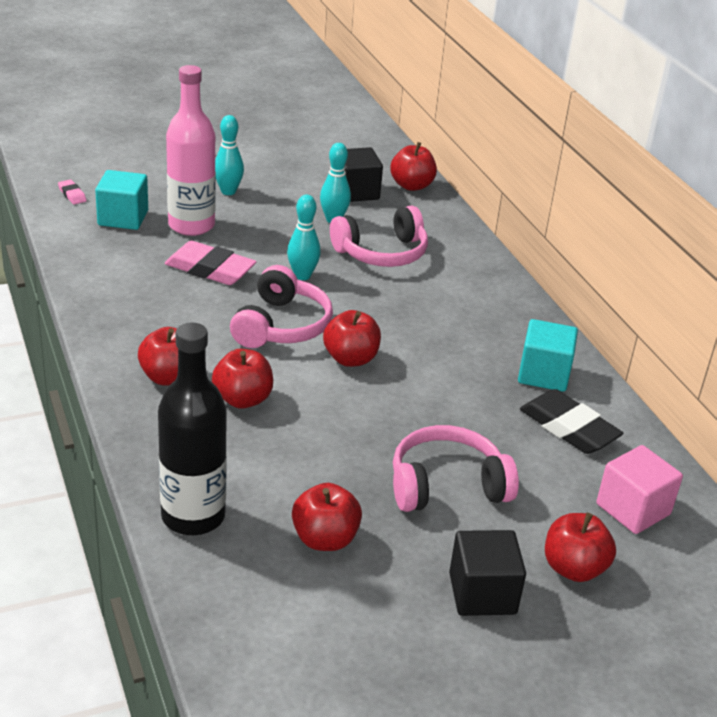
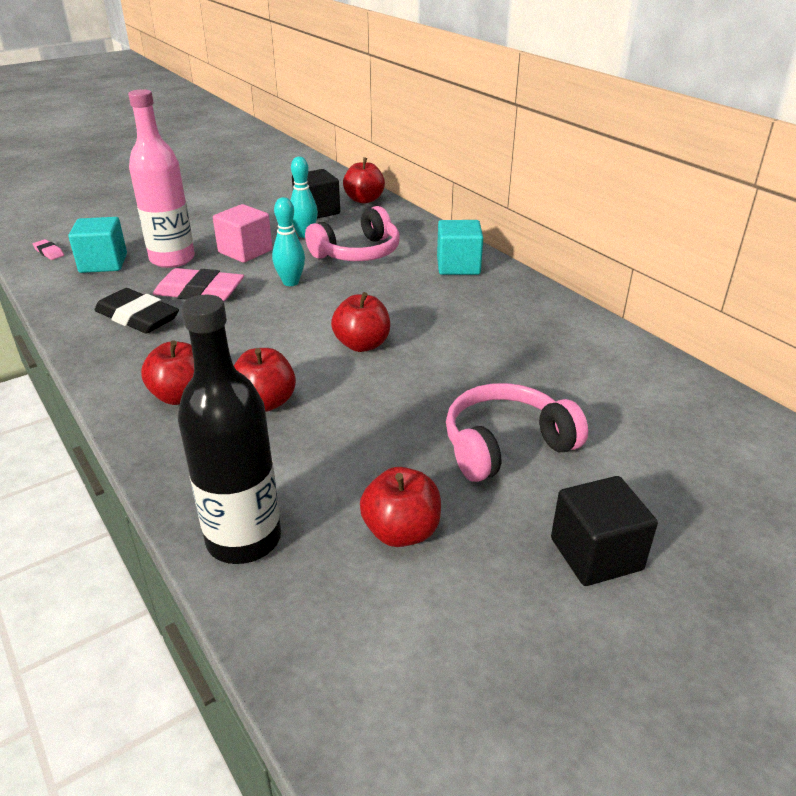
camera: 10 degrees left, 0 degrees up
turquoise bowling pin [215,115,244,195] -> none
pink headphones [230,265,333,348] -> none
turquoise cube [518,319,578,392] -> turquoise cube moved to [437,220,483,275]
black eraser [520,389,623,454] -> black eraser moved to [95,288,179,334]
red apple [545,513,616,582] -> none
pink cube [596,445,683,534] -> pink cube moved to [213,204,272,263]

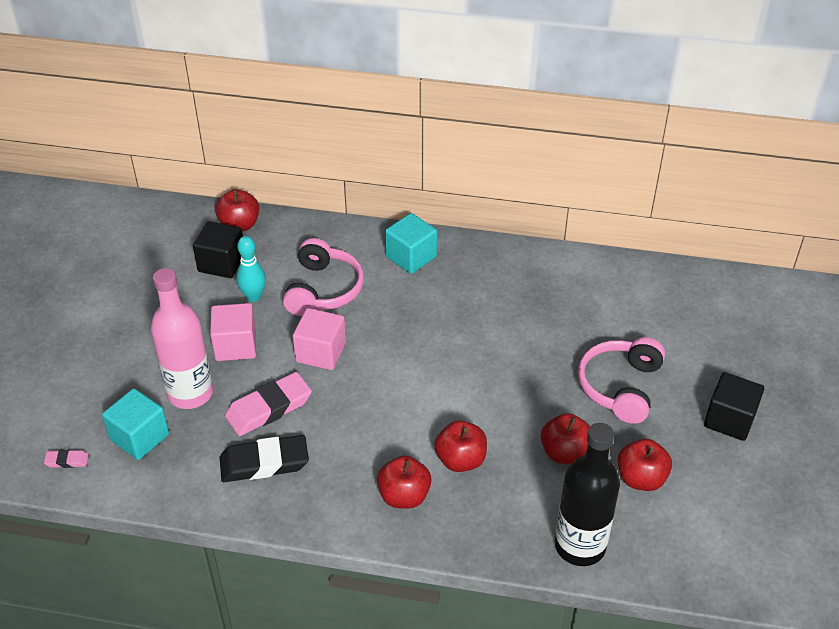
camera: 45 degrees left, 10 degrees up
turquoise bowling pin [272,197,305,286] -> pink cube [293,308,346,370]
red apple [331,292,390,352] -> red apple moved to [541,413,590,464]

